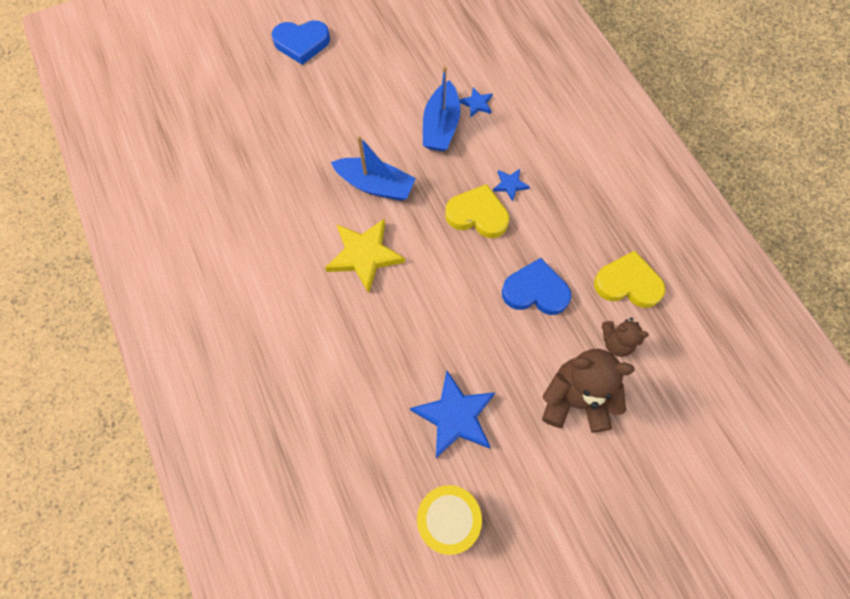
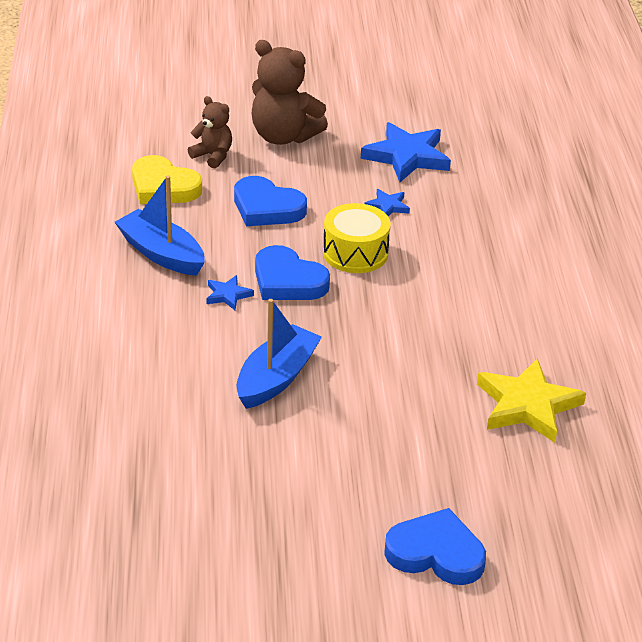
camera: 160 degrees left, 30 degrees down
yellow star [325,219,405,293] -> yellow star moved to [477,358,586,443]
blue boat [331,135,416,201] -> blue boat moved to [115,175,205,276]
yellow drum [417,485,482,555] -> yellow drum moved to [323,203,391,273]
yellow heart [445,184,509,238] -> blue heart [255,245,330,300]
blue star [459,87,493,118] -> blue star moved to [365,189,410,217]

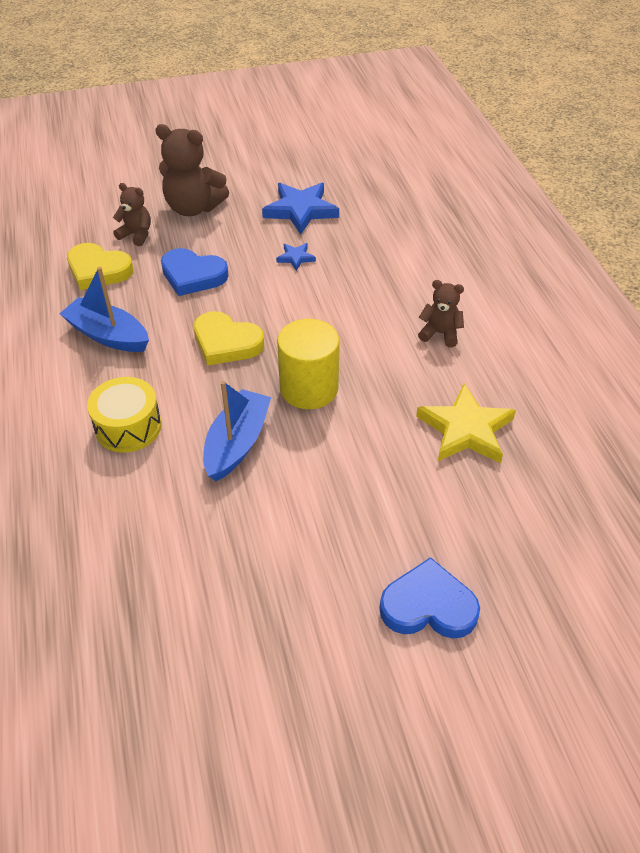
camera: 10 degrees left, 10 degrees up
blue star [206,275,254,310] -> none
blue heart [255,245,330,300] -> yellow heart [194,311,264,366]
yellow drum [323,203,391,273] -> yellow drum moved to [87,377,162,453]
none -> yellow cylinder [277,319,340,409]
none -> brown teddy bear [418,280,464,347]

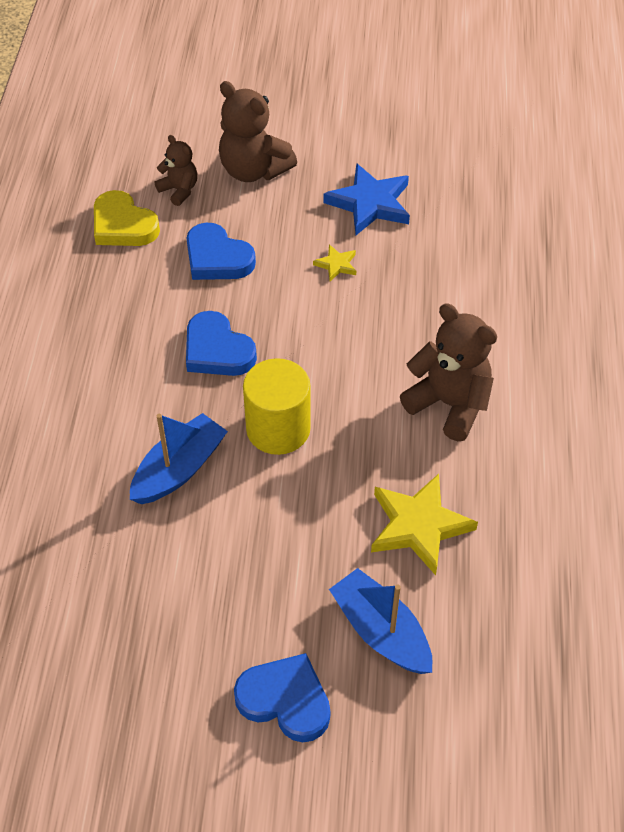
camera: 20 degrees right, 5 degrees up
blue boat [59,267,149,352] -> blue boat moved to [329,568,432,674]
yellow drum [87,377,162,453] -> none
yellow heart [194,311,264,366] -> blue heart [186,311,257,376]
blue star [276,243,316,271] -> yellow star [313,244,356,281]
brown teddy bear [418,280,464,347] -> brown teddy bear [400,303,497,441], size x1.77

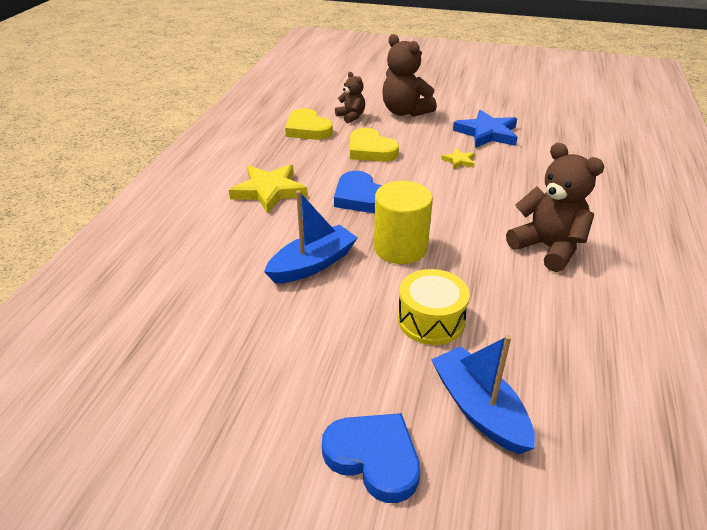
camera: 10 degrees right, 15 degrees down
blue heart [186,223,256,280] -> yellow heart [350,128,399,162]
yellow star [371,474,478,575] -> yellow star moved to [229,164,308,214]
none -> yellow drum [398,269,470,345]

